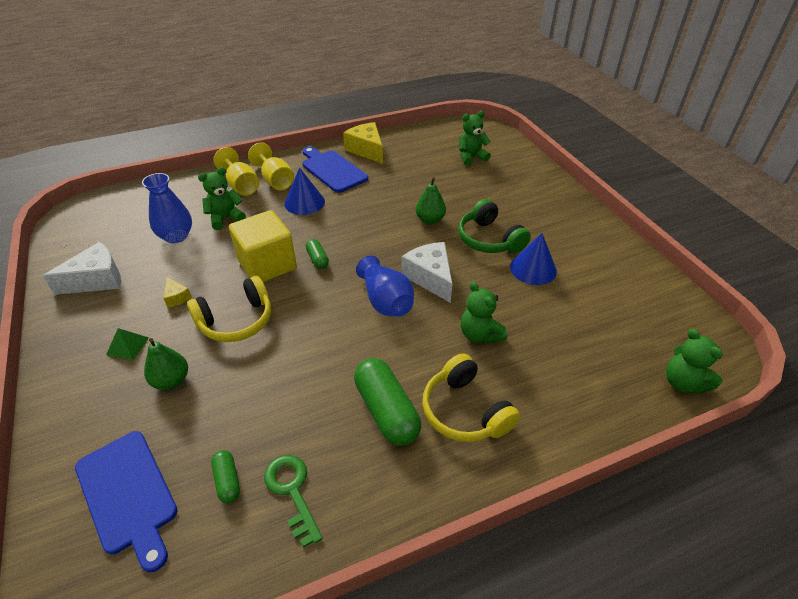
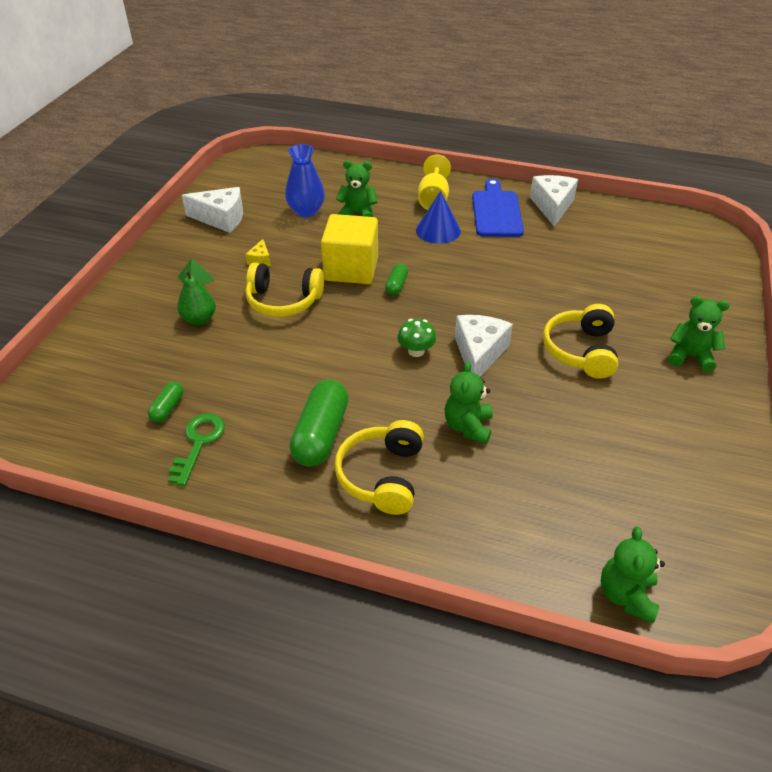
camera: 40 degrees right, 0 degrees up
blue cutting board [75,431,178,572] -> none
yellow goblet [214,147,259,196] -> none
yellow cheese [343,122,383,164] -> white cheese [530,175,578,227]
blue vase [356,255,414,316] -> green mushroom [397,319,436,357]
green pear [416,177,446,224] -> none
green headphones [458,199,531,253] -> yellow headphones [543,304,618,379]
green teddy bear [459,111,491,166] -> green teddy bear moved to [669,296,729,372]
blue cone [510,233,557,285] -> none

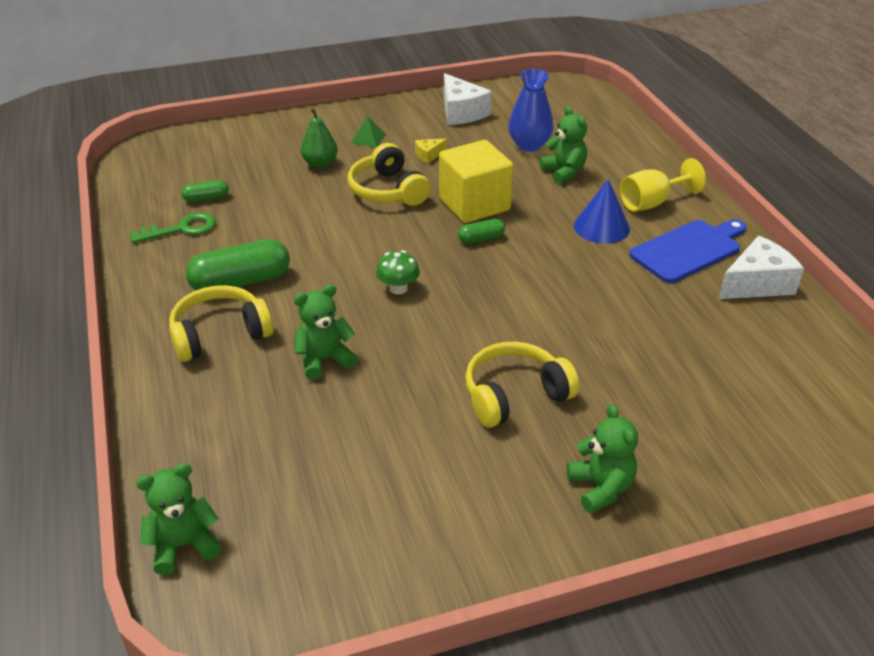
camera: 55 degrees right, 5 degrees down
white cheese [455,315,513,377] -> none

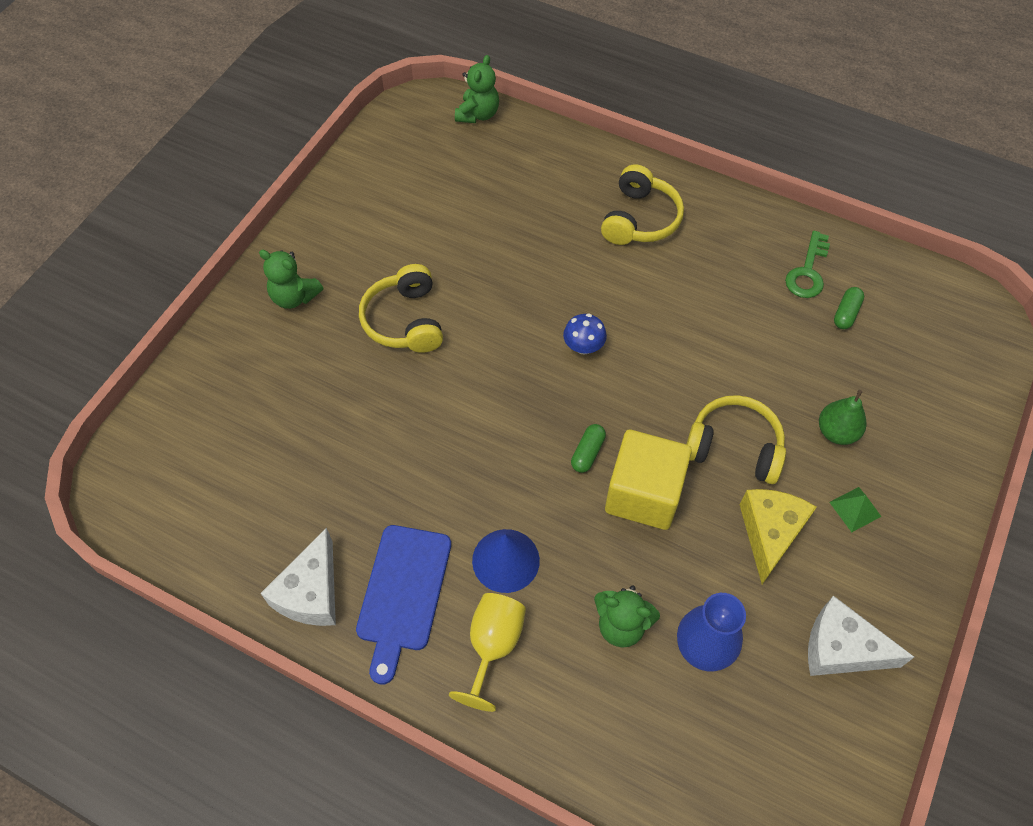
camera: 135 degrees right, 20 degrees up
green capsule [186,239,290,290] -> none
green teddy bear [294,285,357,380] -> none
green mushroom [376,250,420,294] -> blue mushroom [563,313,607,354]
yellow cheese [415,138,447,164] -> yellow cheese [740,489,817,584], size x2.04
yellow headphones [465,342,579,428] -> yellow headphones turned 150 degrees clockwise [359,264,443,353]

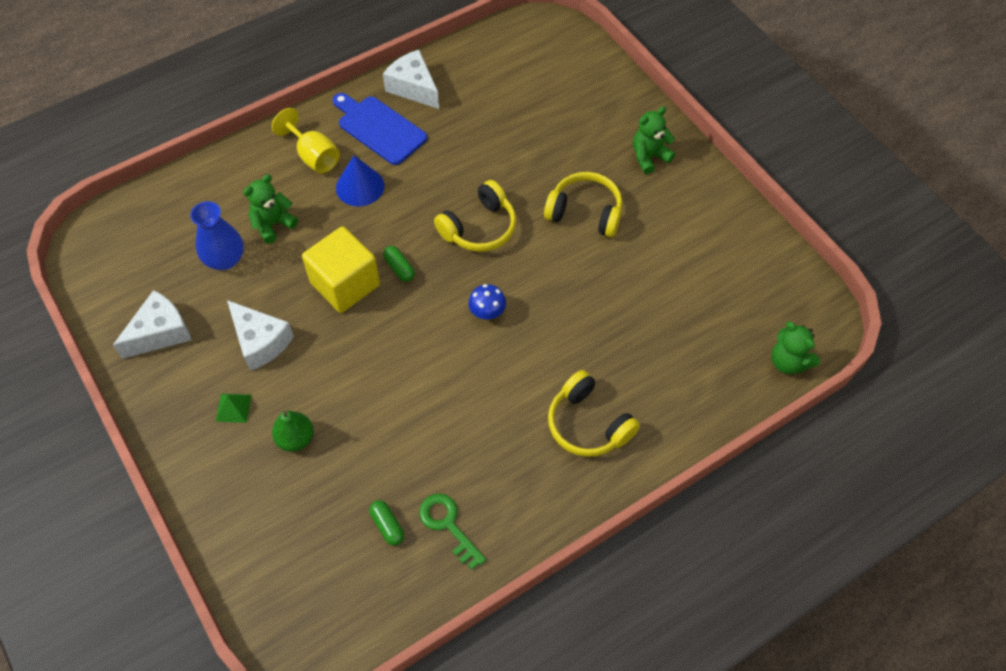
camera: 120 degrees right, 0 degrees up
yellow headphones [686,395,786,484] -> yellow headphones moved to [434,180,516,252]
yellow cheese [740,489,817,584] -> white cheese [227,300,294,371]

